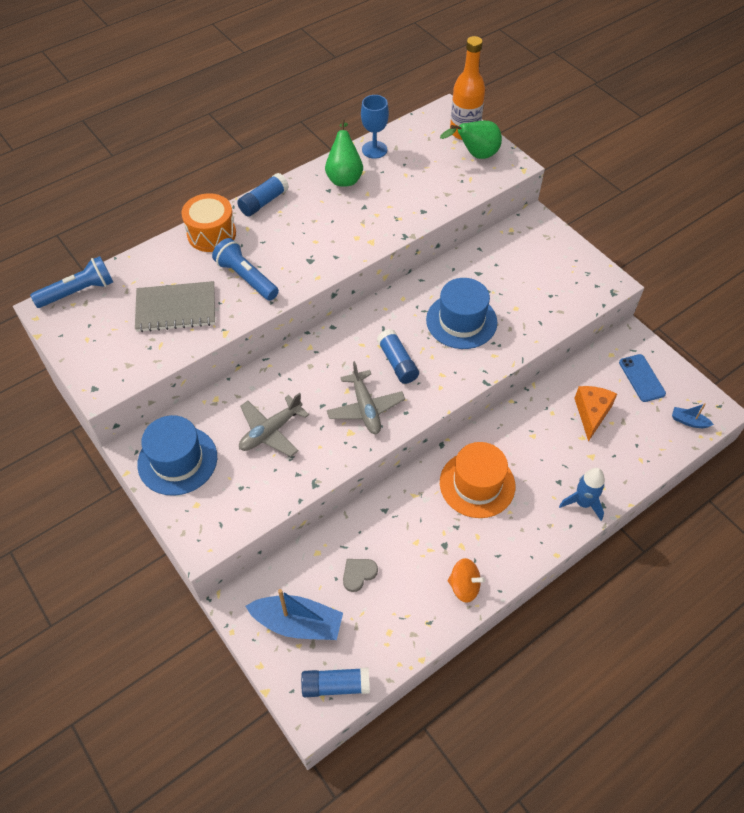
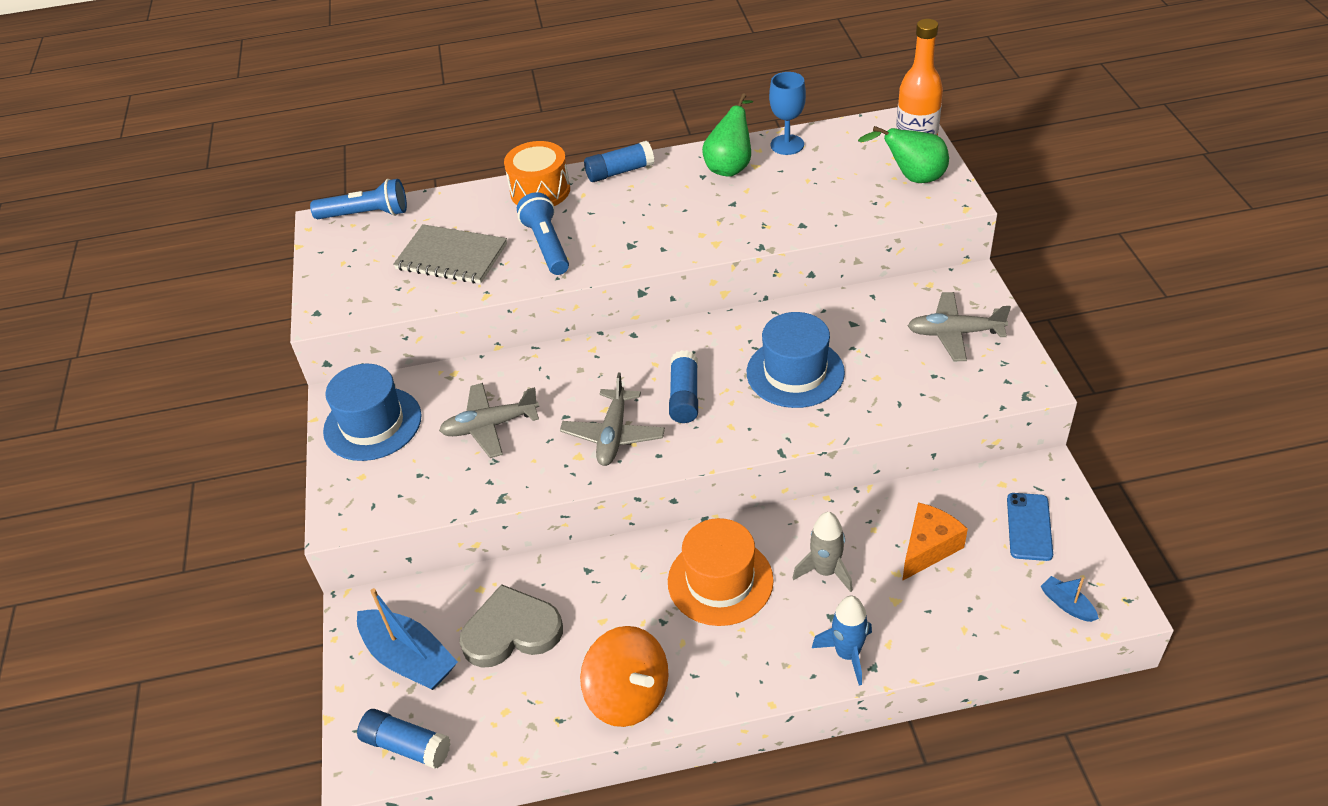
camera: 30 degrees right, 10 degrees down
grey heart [343,559,378,592] -> grey heart [459,584,563,668], size x1.95
orange spinning top [448,558,485,603] -> orange spinning top [580,626,669,727], size x1.62
none -> grey rocket [793,512,853,592]
none -> grey plane [907,292,1011,361]

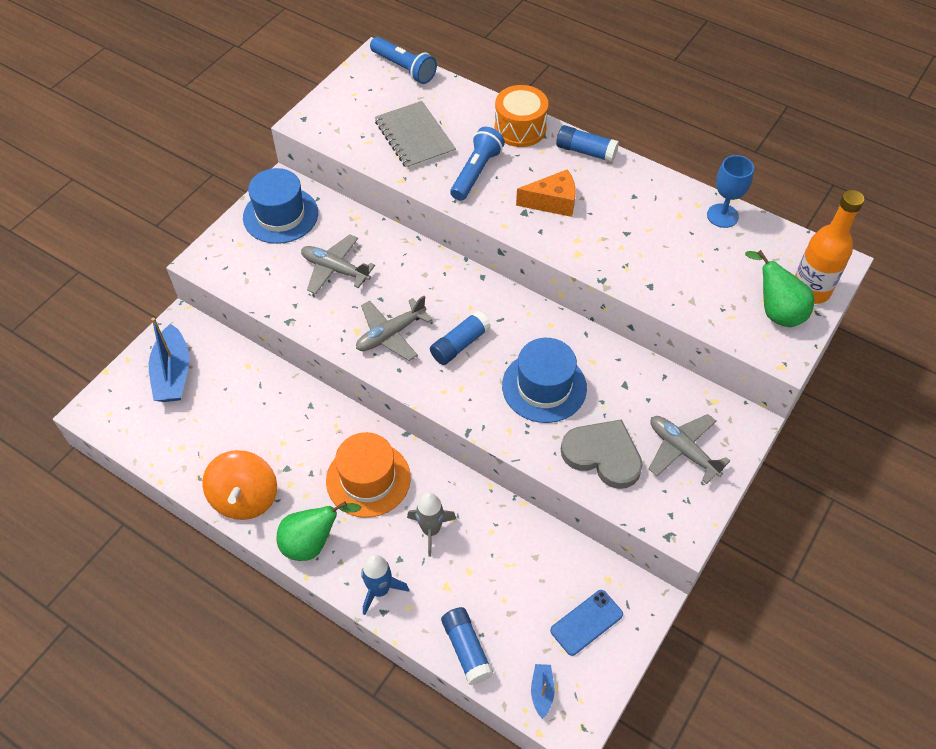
camera: 40 degrees right, 10 degrees up
blue glue stick [357,709,450,769] -> blue glue stick moved to [441,607,493,685]
grey heart [459,584,563,668] -> grey heart moved to [561,419,643,489]
green pear [702,93,753,177] -> green pear moved to [277,502,362,561]
orange cheese [902,502,968,581] -> orange cheese moved to [516,169,576,217]

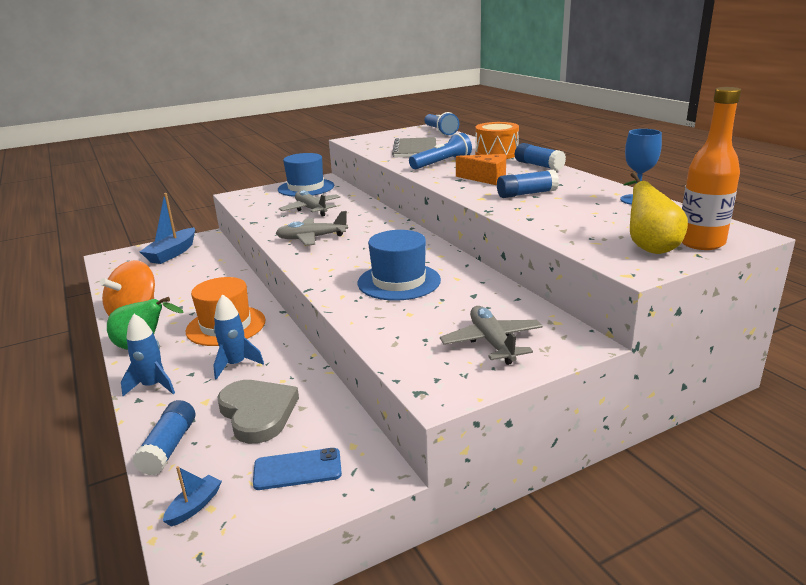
camera: 30 degrees right, 30 degrees down
grey rocket [407,492,456,557] -> blue rocket [213,294,264,380]
blue glue stick [430,310,491,365] -> blue glue stick moved to [497,170,559,198]
grey heart [561,419,643,489] -> grey heart moved to [217,380,299,444]
green pear [745,250,815,327] -> yellow pear [623,172,688,254]

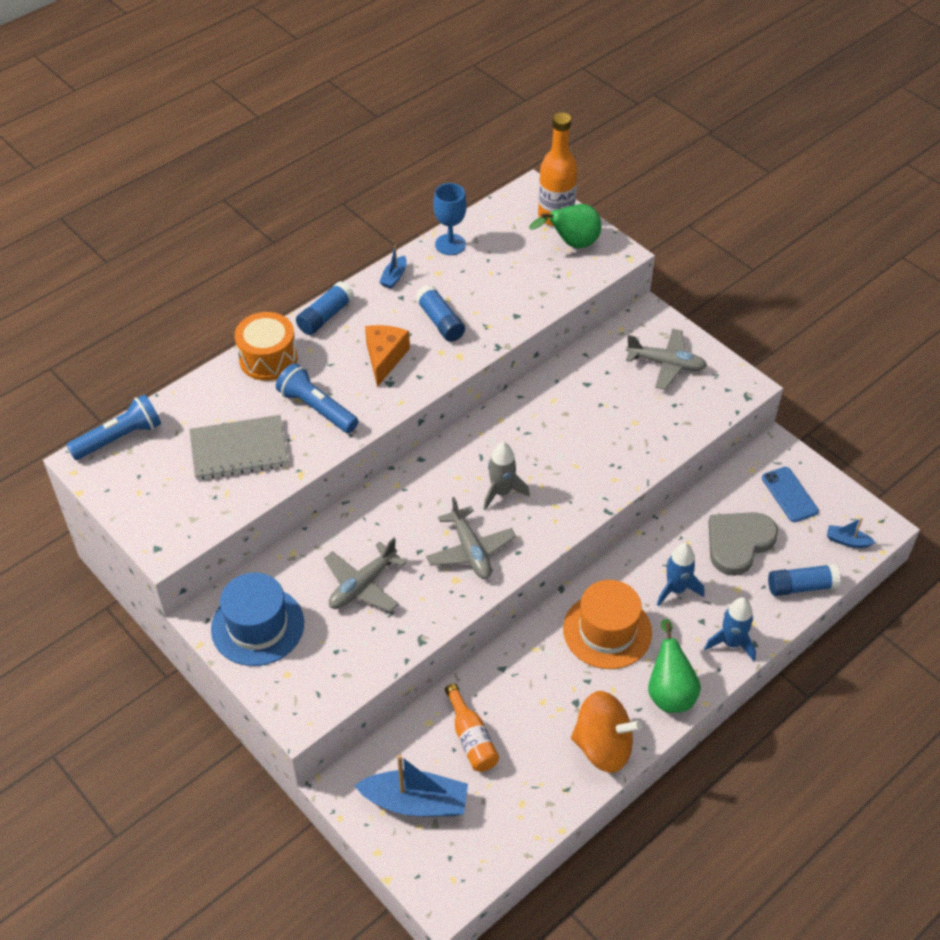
camera: 105 degrees left, 25 degrees up
blue hat [358,230,441,301] -> none
grey plane [440,306,543,365] -> grey plane turned 135 degrees counterclockwise [626,328,707,390]
yellow pear [623,172,688,254] -> green pear [529,204,602,248]
none -> blue boat [379,245,407,289]
none -> orange bottle [445,683,499,772]
none -> grey rocket [484,442,530,510]

